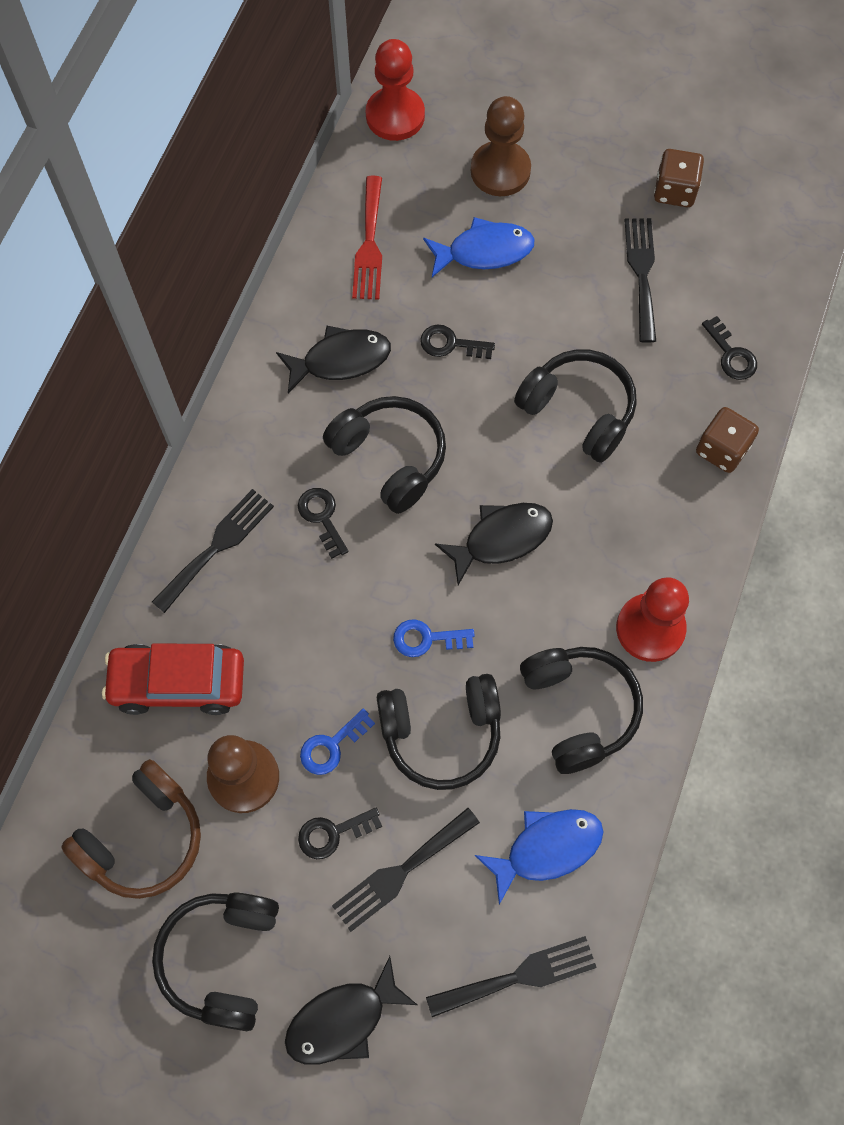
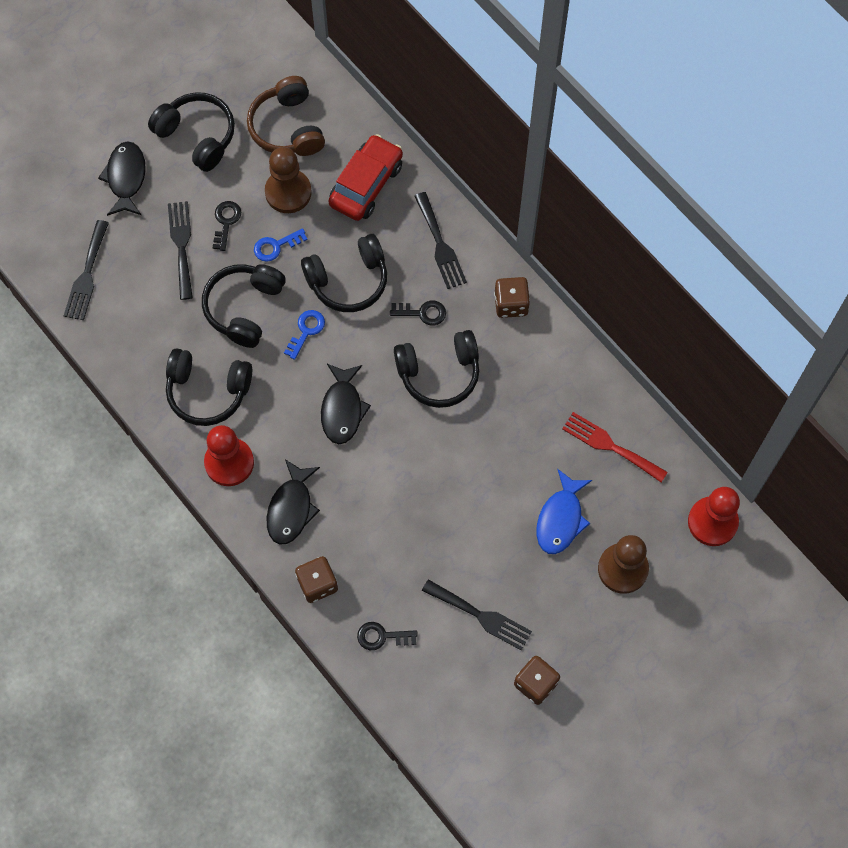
camera: 120 degrees right, 0 degrees up
black fish [276,326,391,393] -> black fish moved to [267,459,320,544]
blue key [300,708,375,775] -> blue key turned 105 degrees counterclockwise [254,228,308,262]
black key [420,324,495,359] -> none
blue fish [475,809,603,905] -> none
black headphones [514,349,637,463] -> black headphones moved to [301,234,387,312]
none -> brown dice [494,277,530,318]

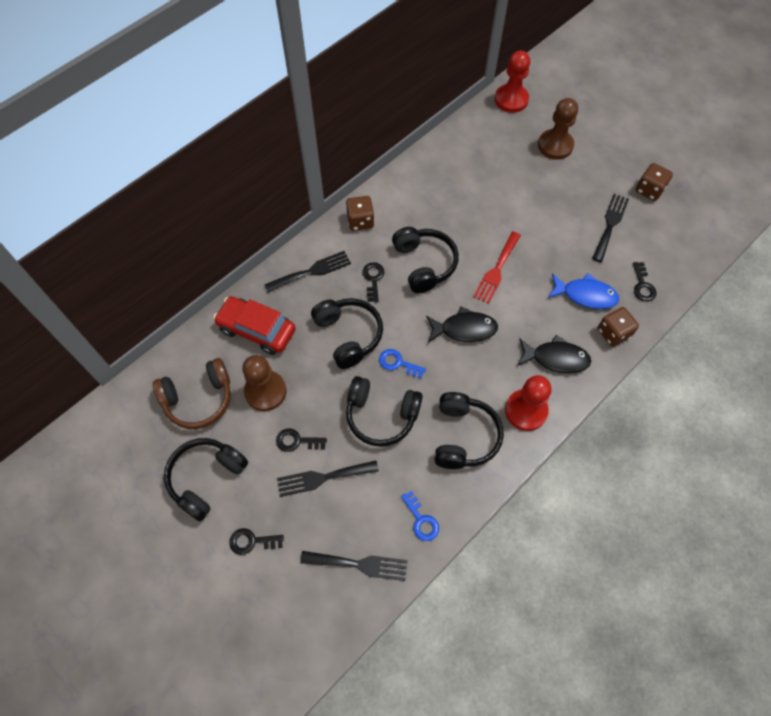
camera: 95 degrees left, 5 degrees down
black fish [98,141,146,216] -> black key [229,528,284,555]
blue key [254,228,308,262] -> blue key moved to [401,491,439,541]
blue fish [536,469,592,554] -> blue fish moved to [548,273,619,309]
red fork [562,412,668,482] -> red fork moved to [473,231,521,304]

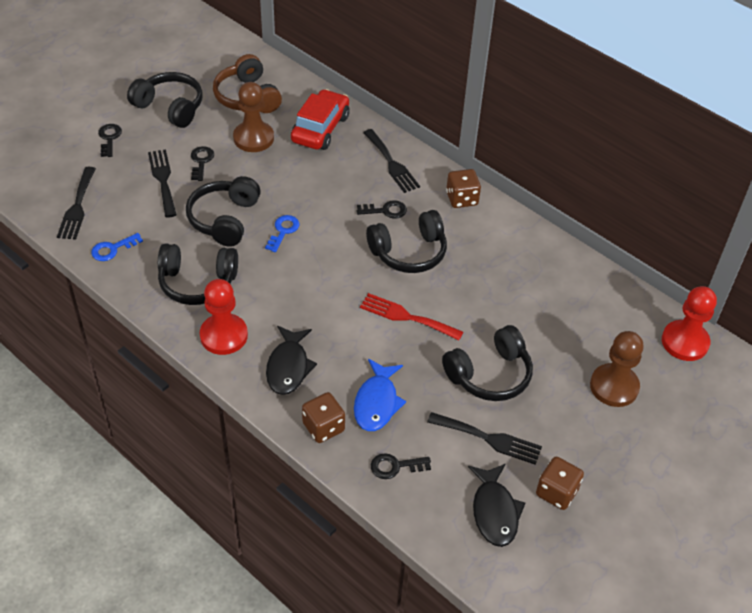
camera: 85 degrees right, 15 degrees down
black headphones [311,298,383,369] -> black headphones moved to [442,325,533,401]
black fish [426,307,498,343] -> black fish moved to [468,464,525,547]

